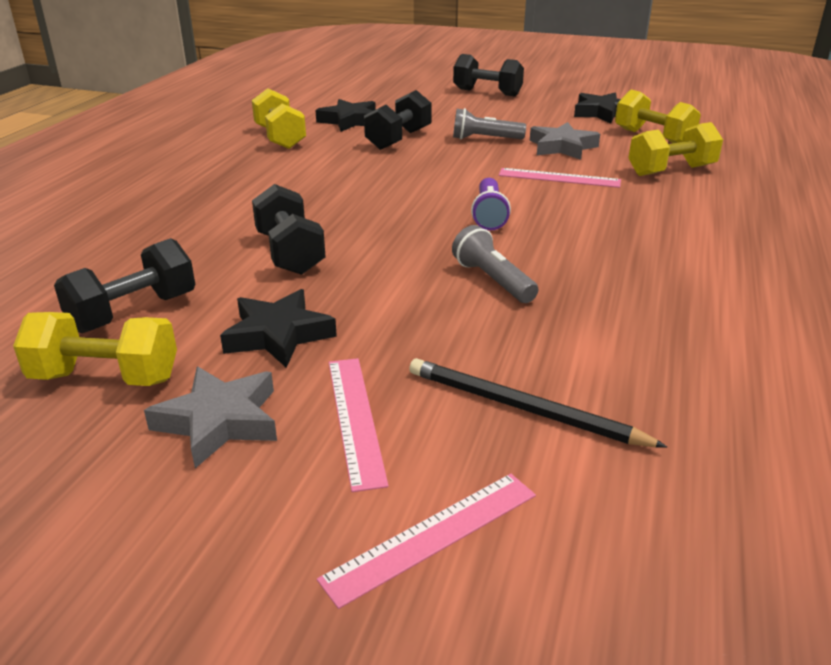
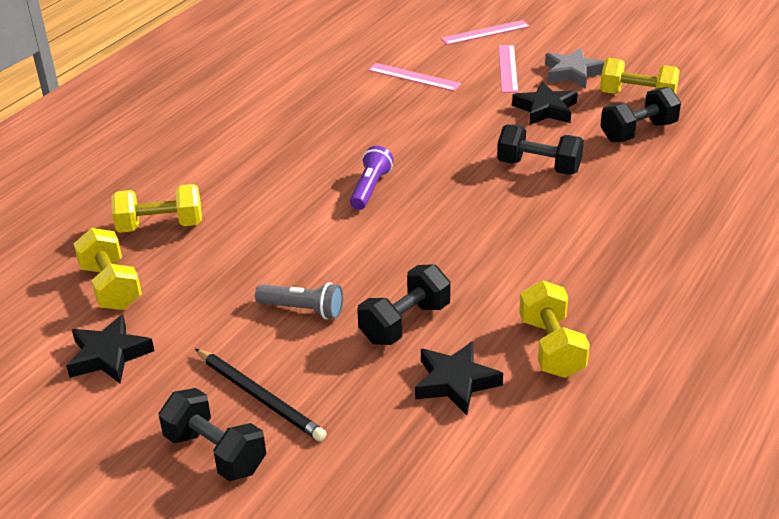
camera: 165 degrees left, 5 degrees up
black dumbbell [252,184,326,275] -> black dumbbell turned 60 degrees counterclockwise [497,124,584,175]
black pencil [409,358,667,447] -> black pencil moved to [195,349,326,441]
grey flashlight [452,225,538,303] -> none
pink ruler [499,168,621,188] -> pink ruler moved to [368,63,461,91]
grey star [530,122,600,160] -> none

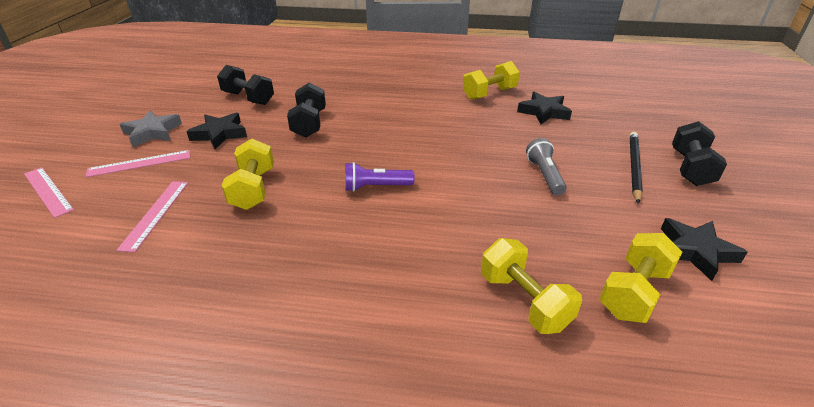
camera: 115 degrees left, 0 degrees up
black dumbbell [357,264,450,345] -> none
yellow dumbbell [600,58,680,94] -> yellow dumbbell moved to [221,139,274,210]

